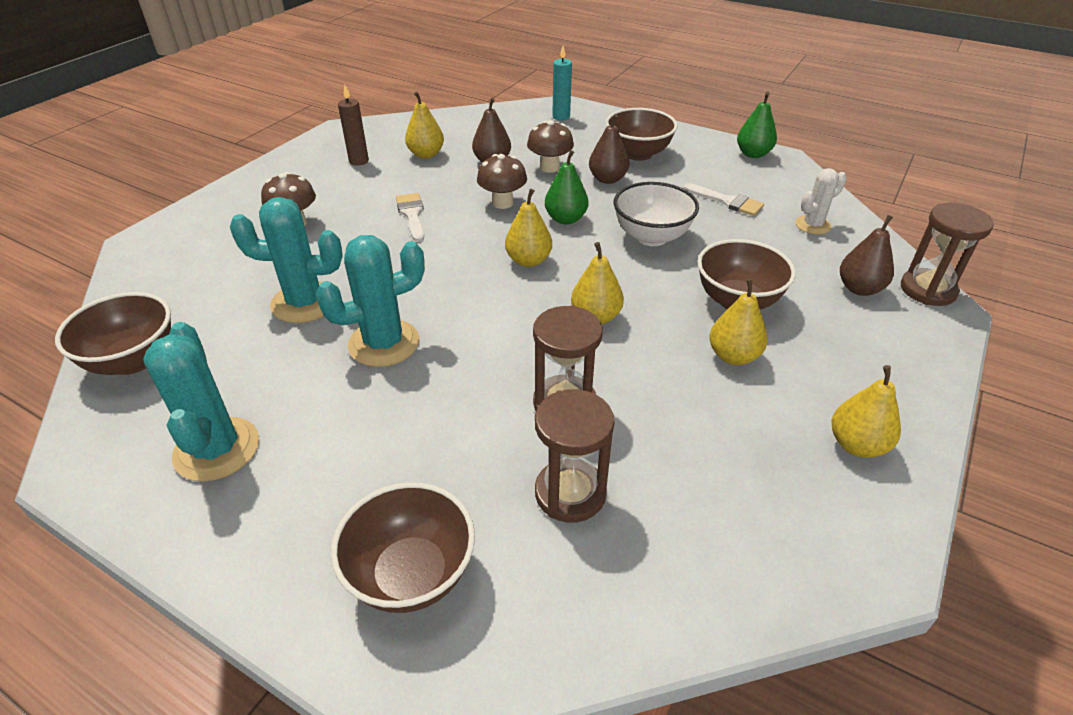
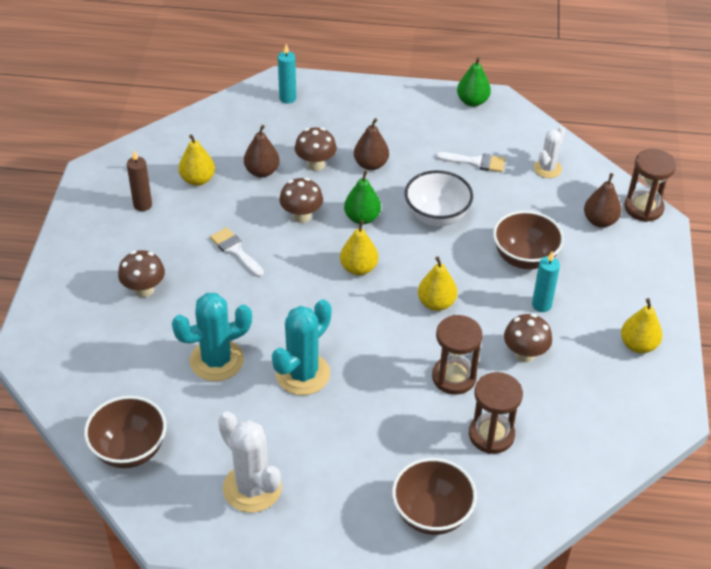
camera: 25 degrees left, 5 degrees up
turquoise cactus [143,322,259,482] -> white cactus [218,411,282,513]
brown bowl [606,108,677,161] -> none
yellow pear [710,279,767,365] -> turquoise candle [532,251,560,312]
none -> brown mushroom [504,314,552,362]

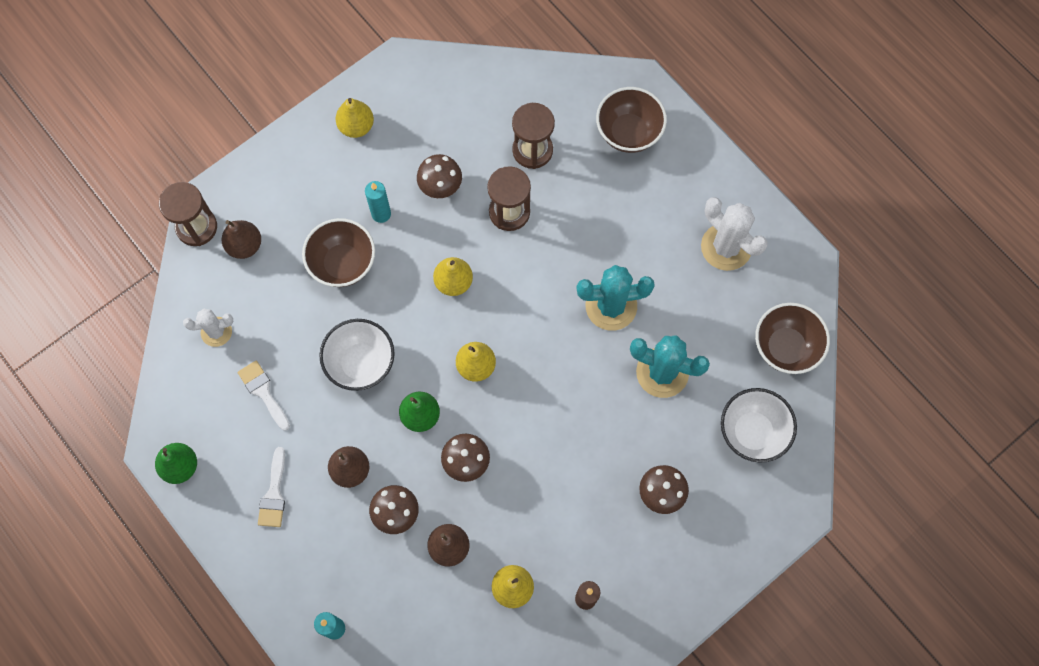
camera: 135 degrees left, 25 degrees up
white brush [210,227,264,277] -> white brush moved to [258,447,285,527]
white cactus [218,411,282,513] -> white cactus turned 45 degrees counterclockwise [701,197,768,271]
none -> white bowl [721,388,797,463]

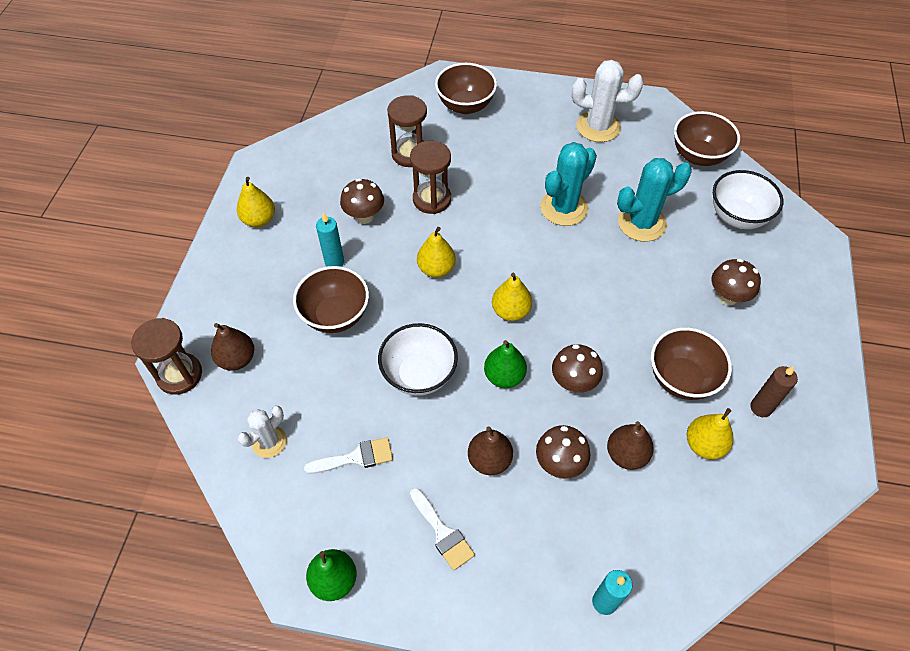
camera: 40 degrees left, 15 degrees down
white brush [237,360,290,431] -> white brush turned 150 degrees clockwise [304,437,393,474]
none -> brown bowl [651,327,732,400]

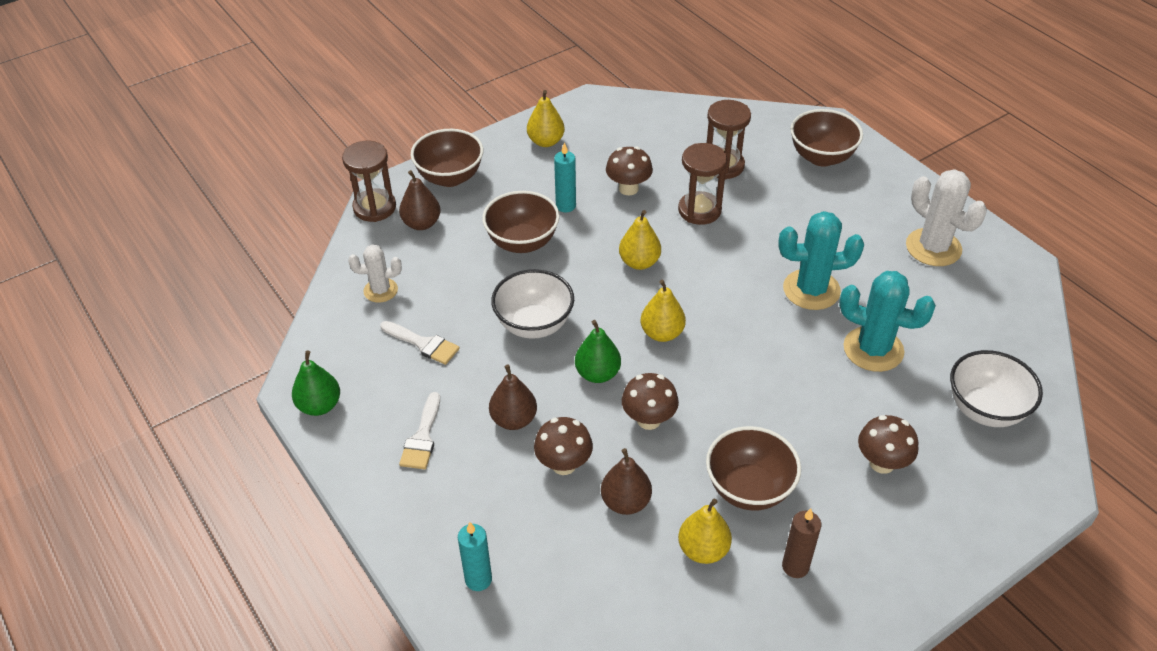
camera: 45 degrees right, 10 degrees down
brown bowl [674,111,740,166] -> brown bowl moved to [411,129,483,187]

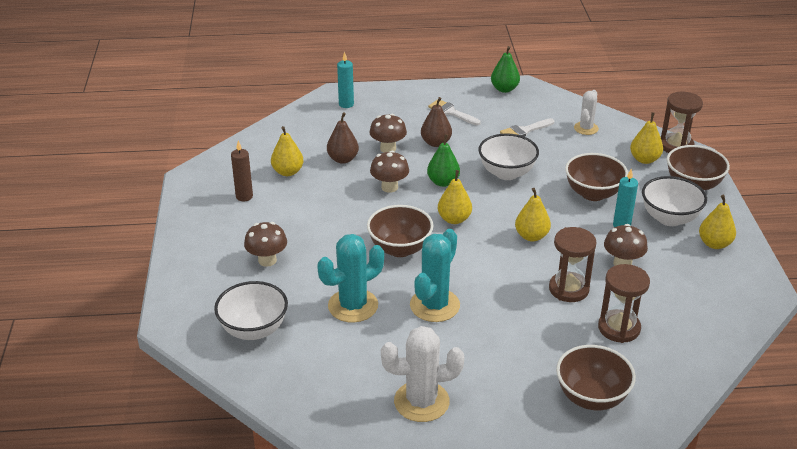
camera: 120 degrees right, 10 degrees down
brown pear [399,170,441,230] -> yellow pear [630,112,663,164]
brown bowl [706,426,801,511] -> brown bowl moved to [367,205,434,257]
none -> white bowl [642,176,707,226]

